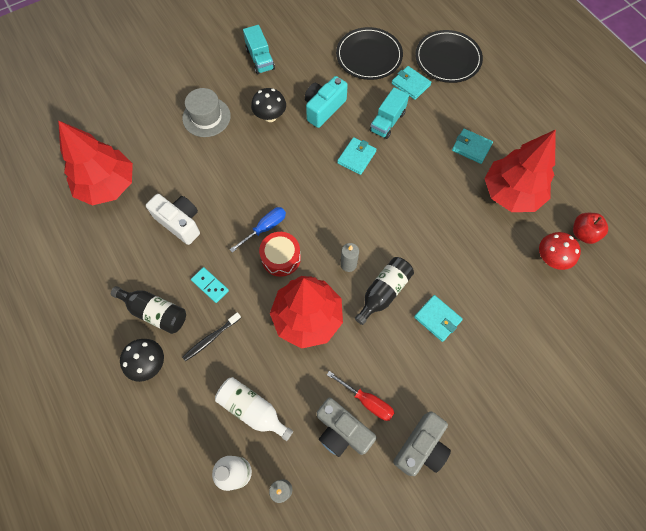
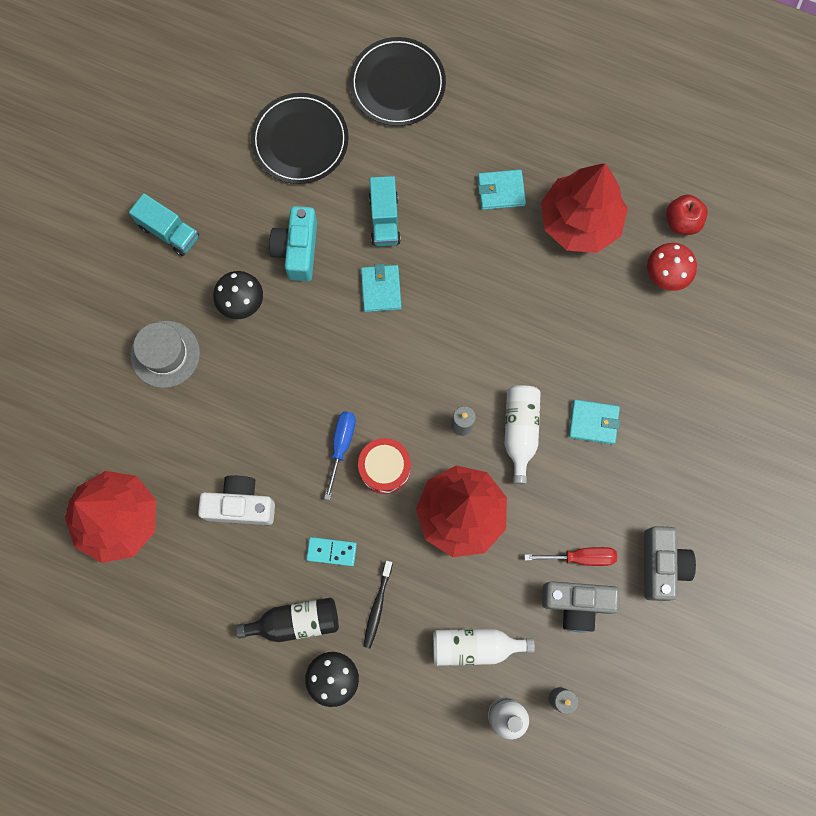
camera: 35 degrees left, 10 degrees up
black bottle [355,257,414,325] -> white bottle [504,385,541,484]
turquoise wallet [392,66,431,100] -> none

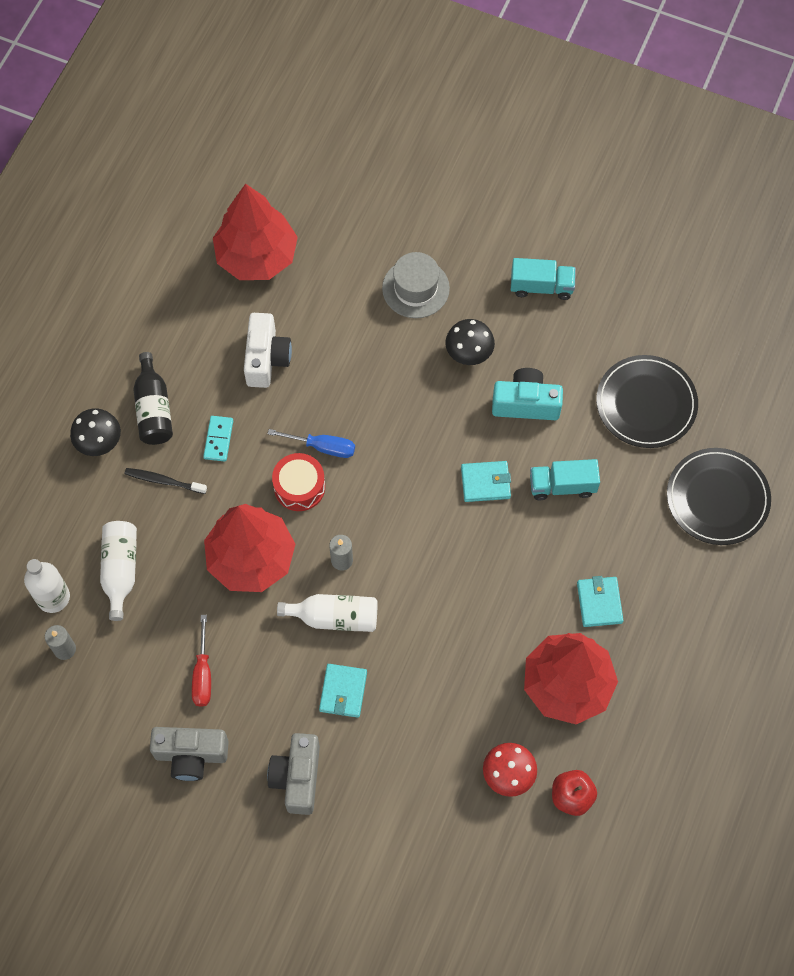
camera: 90 degrees right, 10 degrees down
turquoise truck [129,193,199,256] -> turquoise truck turned 120 degrees counterclockwise [511,258,576,300]
grey camera [542,581,620,632] -> grey camera moved to [267,733,320,815]

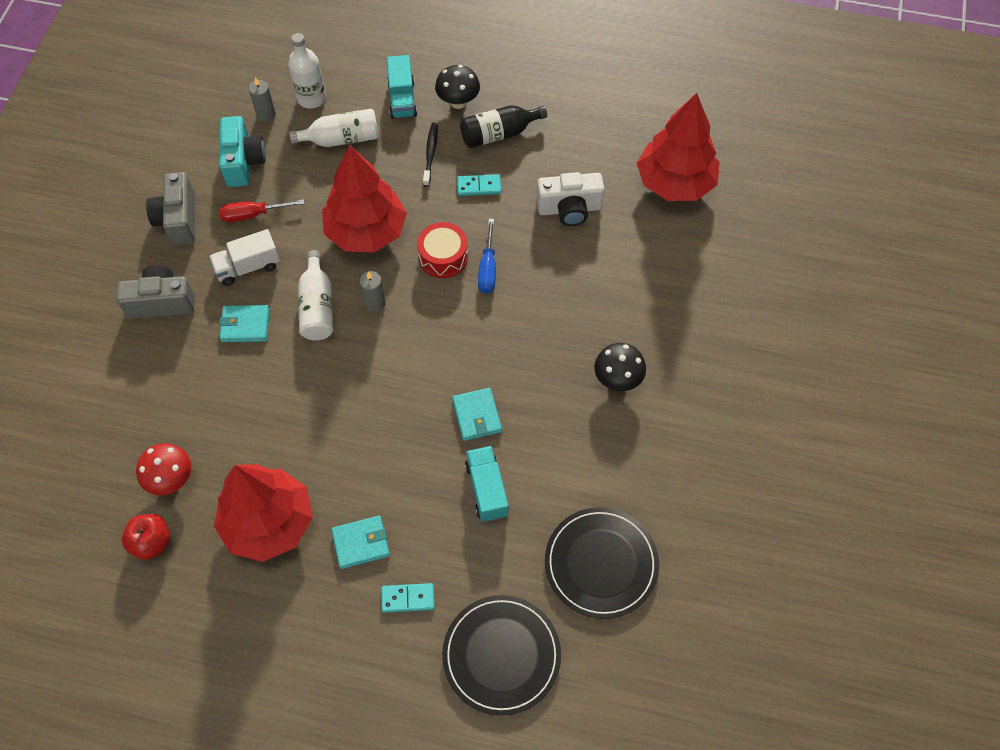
camera: 80 degrees right, 5 degrees down
grey hat [382,252,450,318] -> none
turquoise camera [492,368,563,420] -> turquoise camera moved to [219,116,266,187]
turquoise truck [511,258,576,300] -> turquoise truck moved to [387,55,417,119]
none -> white truck [209,229,280,286]
none -> turquoise domino [381,583,435,613]

